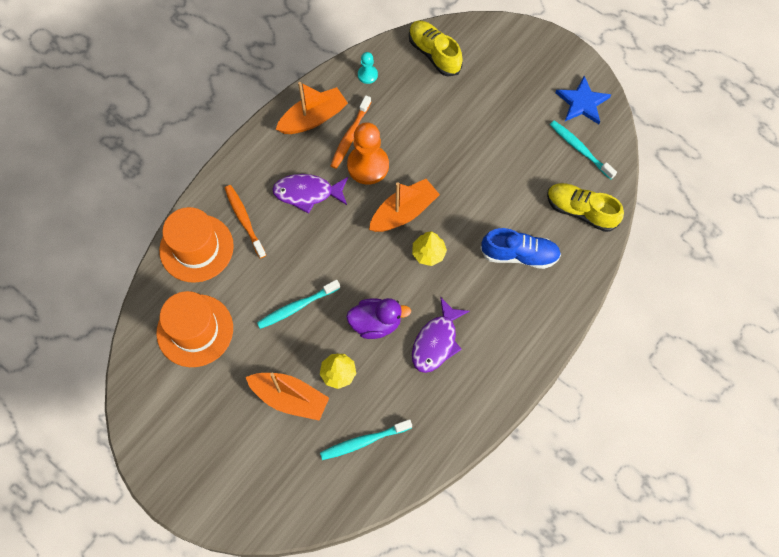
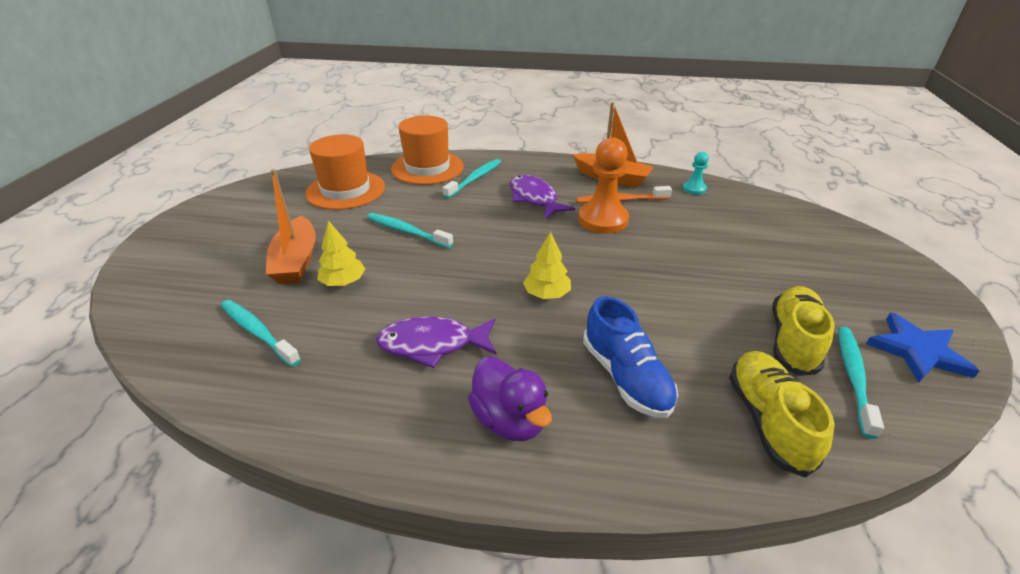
camera: 60 degrees right, 30 degrees down
orange toothbrush [225,185,266,259] -> turquoise toothbrush [443,159,501,199]
purple duck [346,298,411,339] -> purple duck moved to [468,356,552,441]
orange boat [369,179,440,232] -> none
yellow shoe [409,21,463,76] -> yellow shoe moved to [772,286,835,376]

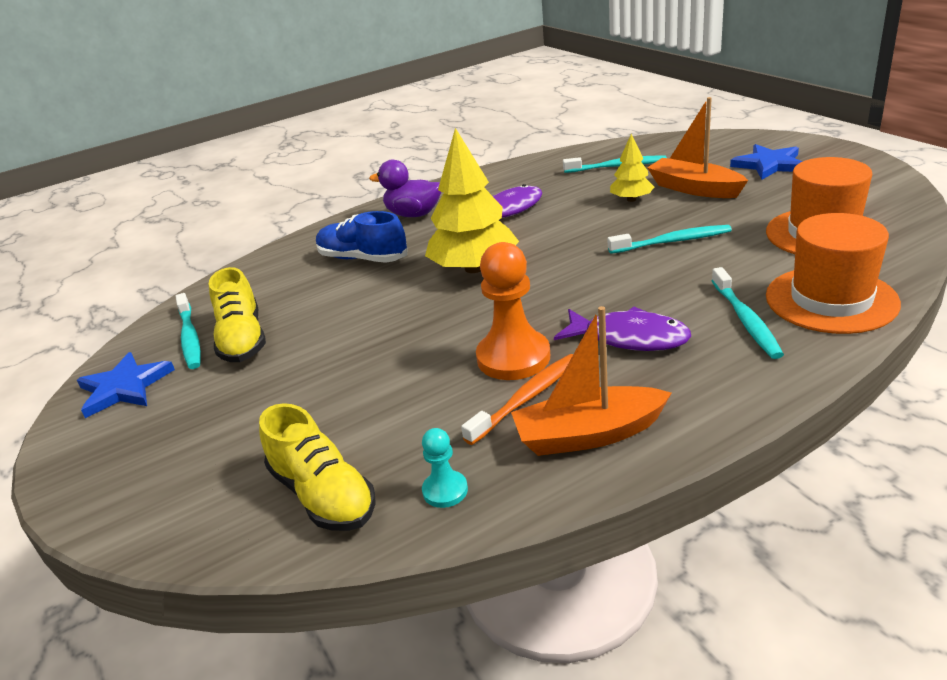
camera: 145 degrees right, 5 degrees down
yellow tree [523,231,571,299] -> yellow tree [425,128,519,273], size x1.90
yellow shoe [729,351,835,478] -> yellow shoe moved to [259,403,376,531]
none -> blue star [730,144,803,180]

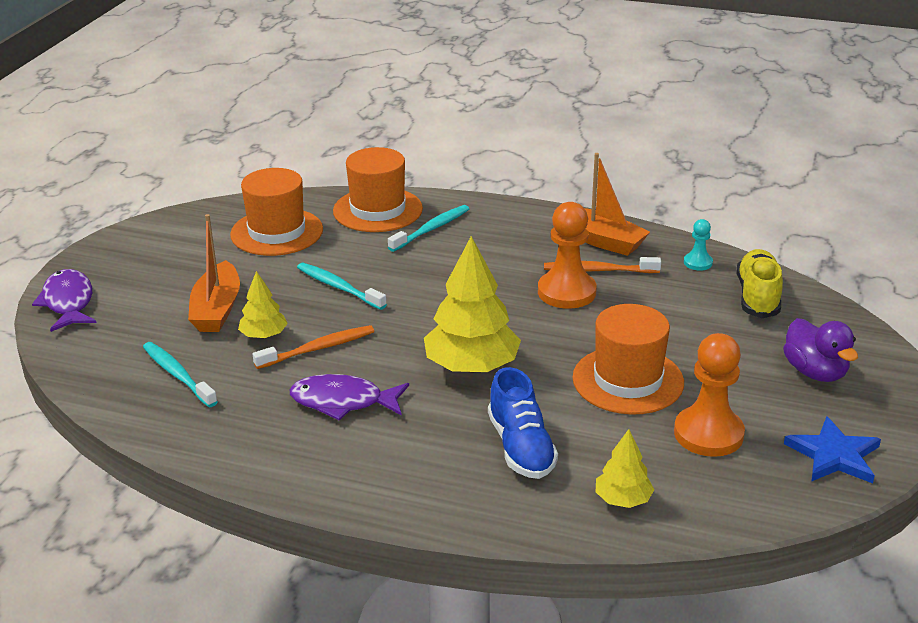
camera: 135 degrees left, 0 degrees up
turquoise toothbrush [176,293,201,369] -> none
yellow shoe [209,267,266,362] -> orange pawn [674,333,745,457]
purple duck [369,160,441,217] -> purple duck moved to [783,318,858,382]
purple fish [554,307,691,351] -> purple fish moved to [32,269,96,332]
blue star [730,144,803,180] -> none
none -> orange toothbrush [253,325,374,369]
none -> orange hat [572,304,684,415]
none -> yellow tree [596,429,654,508]

